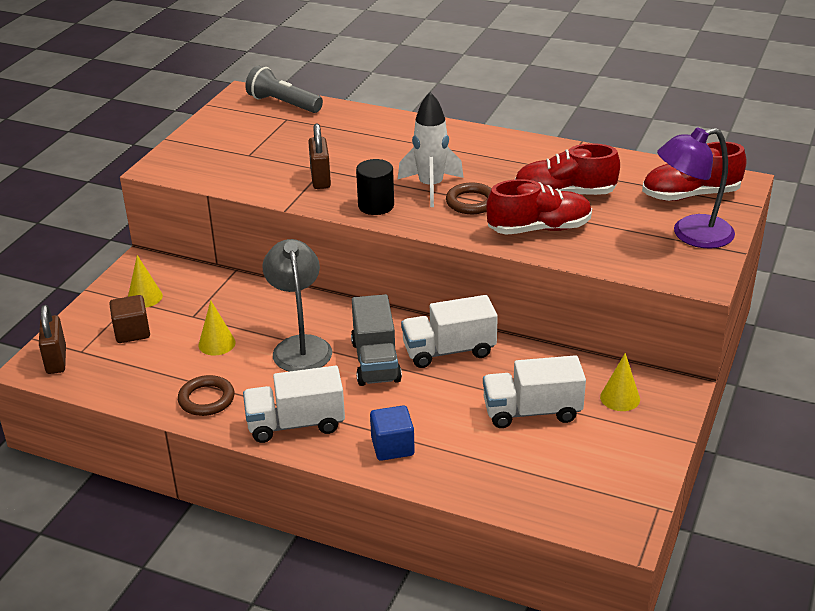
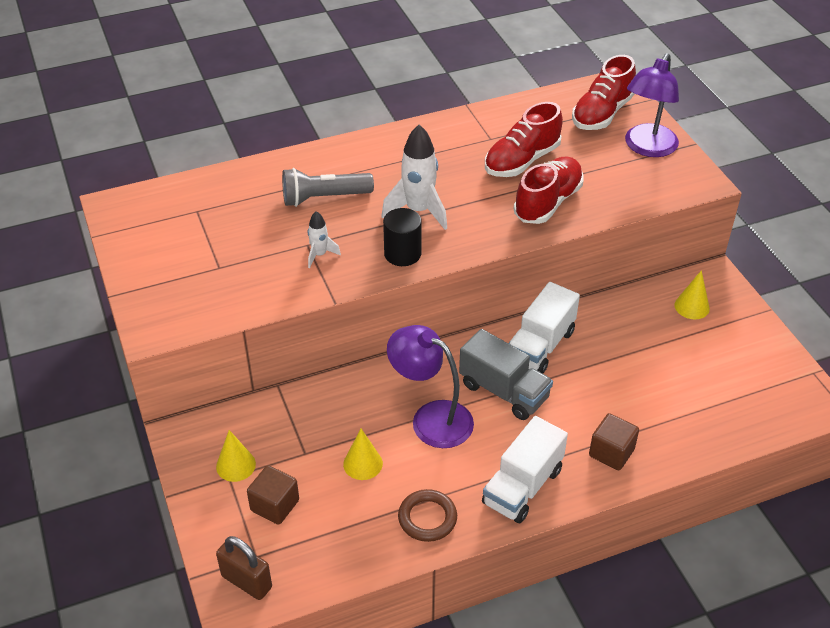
camera: 45 degrees left, 10 degrees up
grey flashlight [245,66,323,113] -> grey flashlight moved to [282,168,374,207]
grey lamp [262,239,332,372] -> purple lamp [387,325,474,448]
brown padlock [308,123,331,189] -> white rocket [308,211,341,268]
blue cube [370,405,415,461] -> brown cube [589,413,639,470]
brown ring [446,183,491,214] -> none
white truck [483,355,586,428] -> none

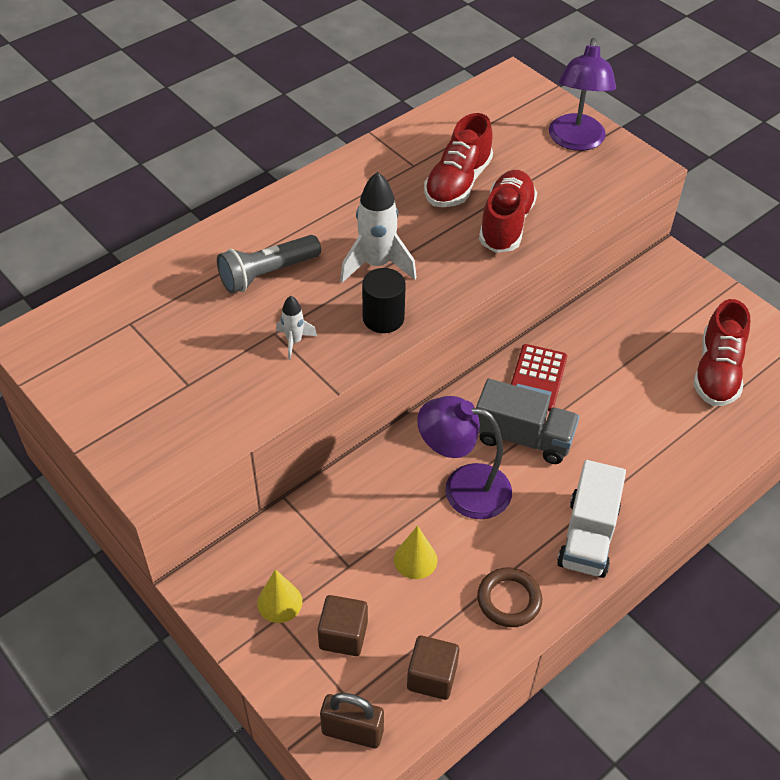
camera: 20 degrees left, 5 degrees up
white truck [508,282,580,373] -> red calculator [511,344,567,411]
red shoe [572,55,636,130] -> red shoe moved to [693,299,750,406]
brown cube [589,413,639,470] -> brown cube moved to [407,636,459,700]
yellow cone [674,270,710,319] -> none

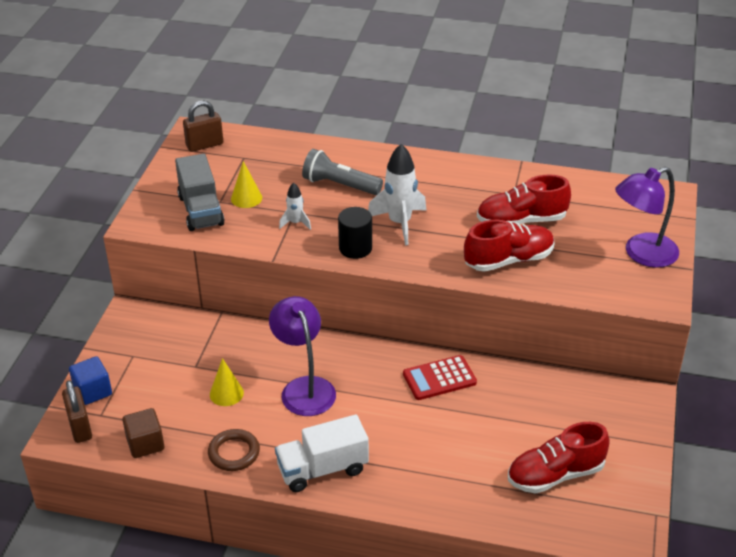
camera: 55 degrees right, 10 degrees down
yellow cone [257,569,302,623] -> yellow cone moved to [231,161,262,208]
brown cube [318,595,368,656] -> none
grey truck [476,379,580,464] -> grey truck moved to [175,154,225,231]
none -> blue cube [69,356,112,405]
none -> brown padlock [183,101,223,152]

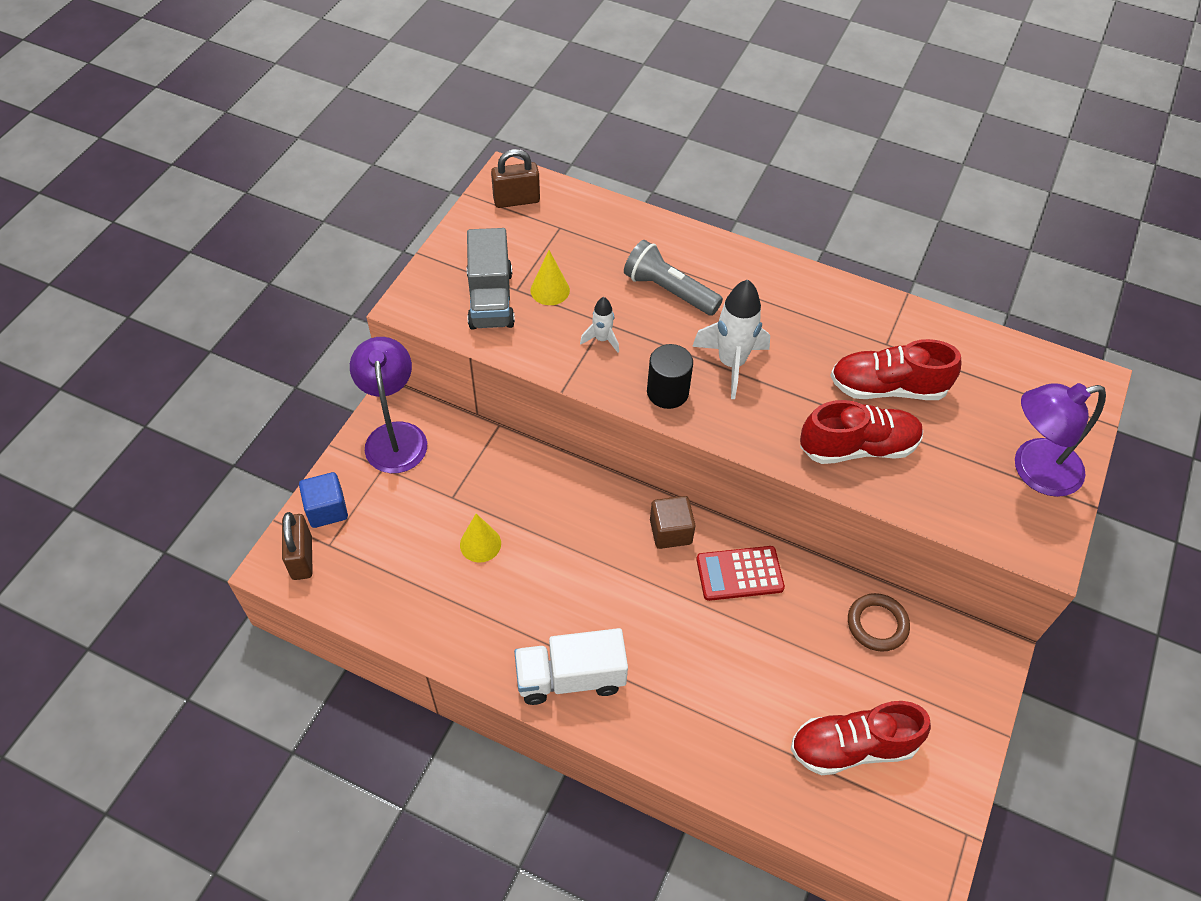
camera: 10 degrees right, 15 degrees up
brown cube [122,408,164,458] -> brown cube moved to [650,496,696,549]
brown ring [208,429,260,471] -> brown ring moved to [848,593,910,652]
purple lamp [269,296,336,416] -> purple lamp moved to [350,337,427,473]

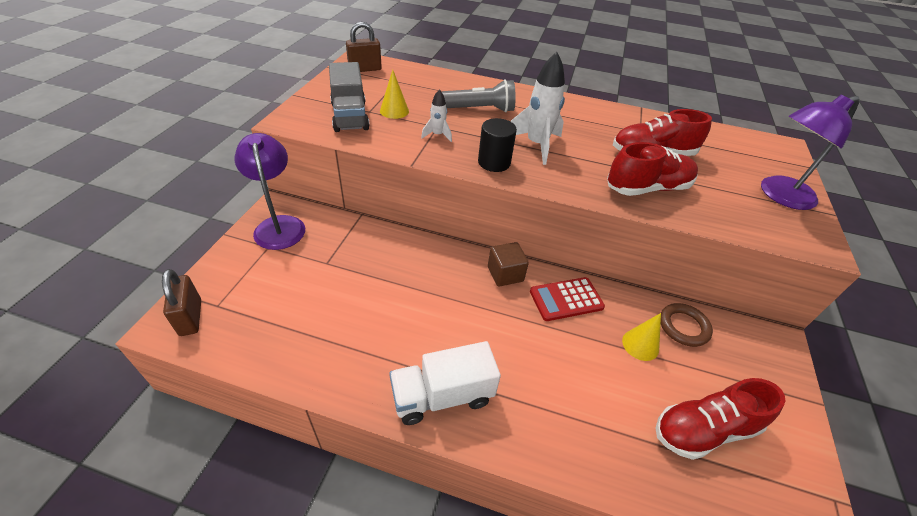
camera: 10 degrees left, 10 degrees down
blue cube [299,472,348,528] -> none
yellow cone [460,514,501,562] -> yellow cone moved to [622,313,661,361]
grey flashlight [624,240,723,316] -> grey flashlight turned 150 degrees clockwise [442,79,516,112]

